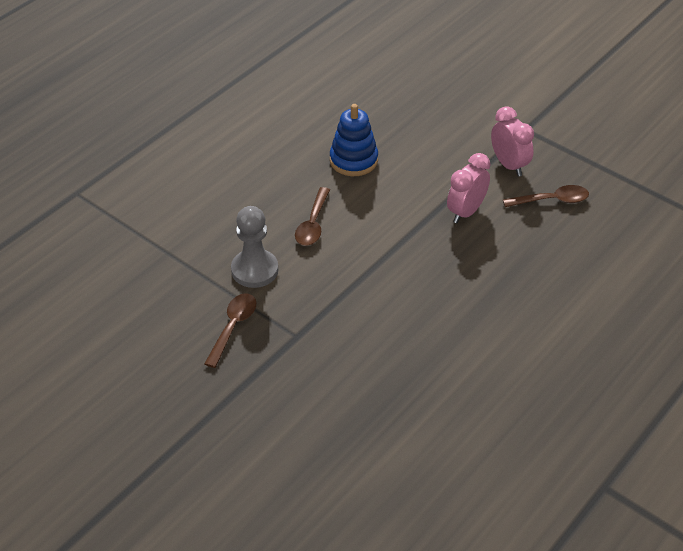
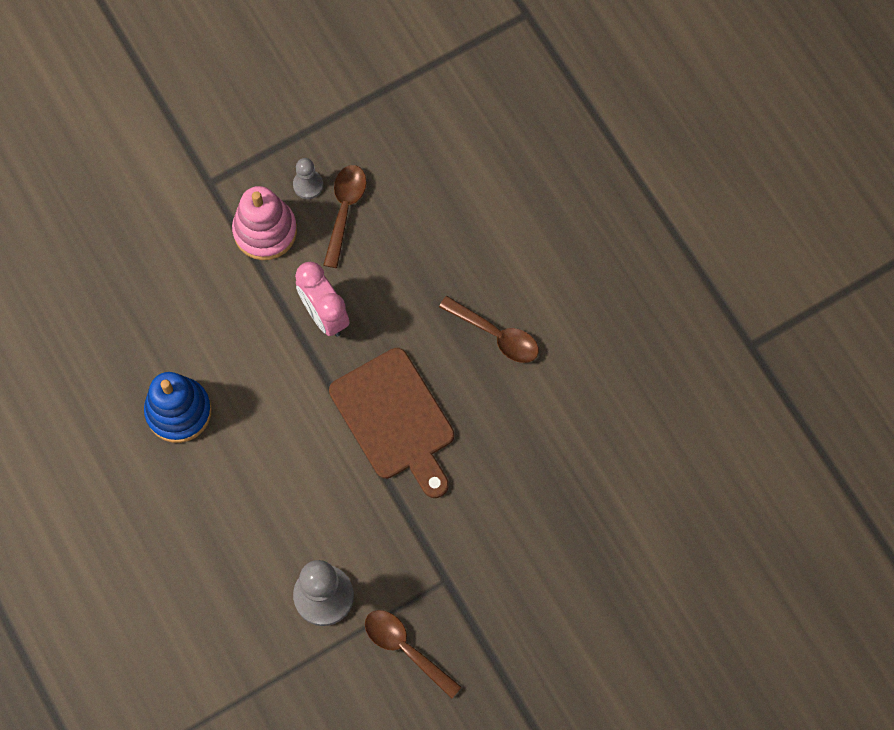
camera: 70 degrees left, 25 degrees up
brown spoon [295,187,330,246] -> brown spoon moved to [439,296,539,363]
pink clock [491,106,534,177] -> pink stacking toy [232,186,297,260]
none -> grey pawn [293,158,323,199]
none -> brown cutting board [329,348,454,498]

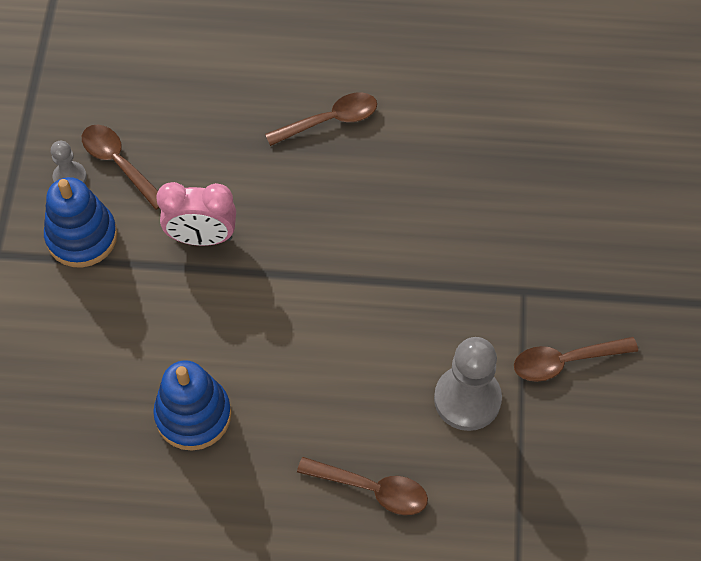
camera: 55 degrees left, 10 degrees down
pink stacking toy [232,186,297,260] -> blue stacking toy [44,177,117,267]
brown cutting board [329,348,454,498] -> none
none -> brown spoon [297,457,428,515]

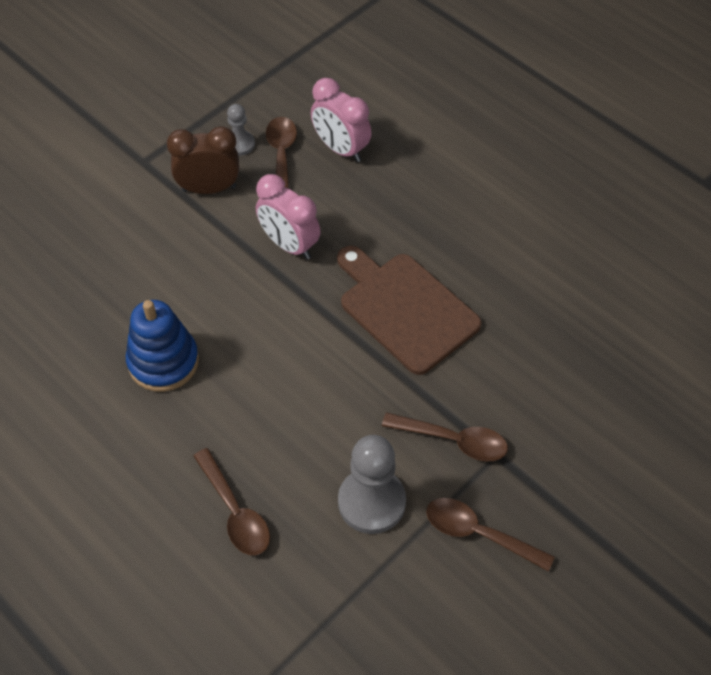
camera: 40 degrees right, 5 degrees down
blue stacking toy [44,177,117,267] -> brown clock [167,126,239,194]
brown spoon [265,92,377,146] -> brown spoon moved to [382,412,508,461]
none -> pink clock [311,78,372,162]
none -> brown cutting board [337,246,482,375]

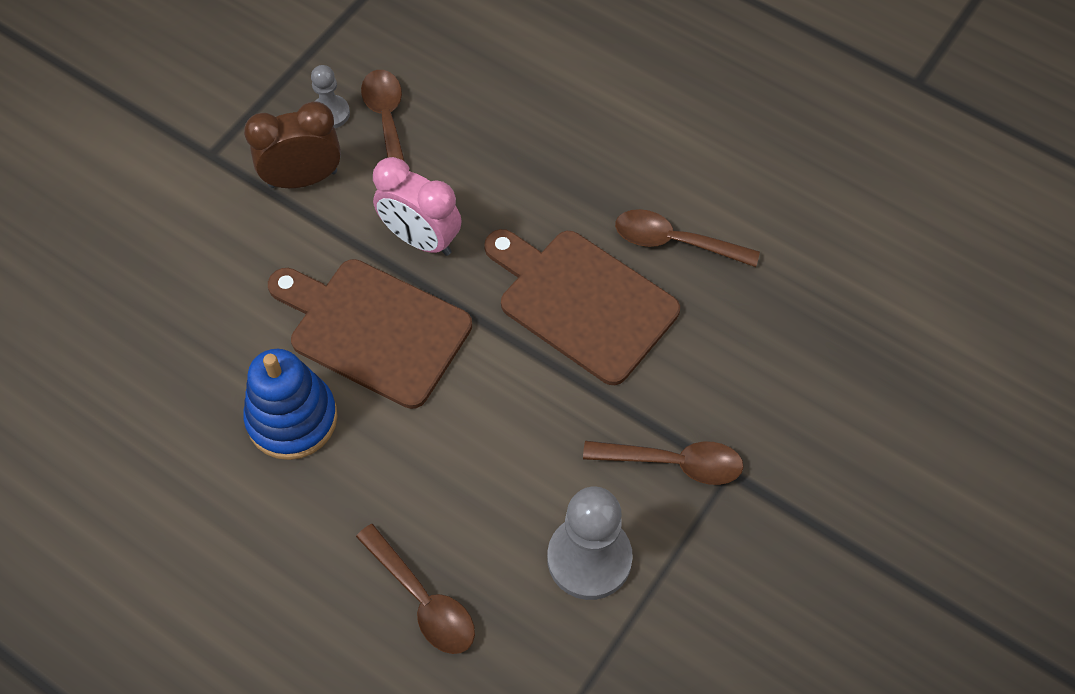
camera: 10 degrees left, 5 degrees up
pink clock [311,78,372,162] -> none
brown spoon [426,498,555,572] -> brown spoon moved to [615,209,760,267]
none -> brown cutting board [268,259,472,409]

